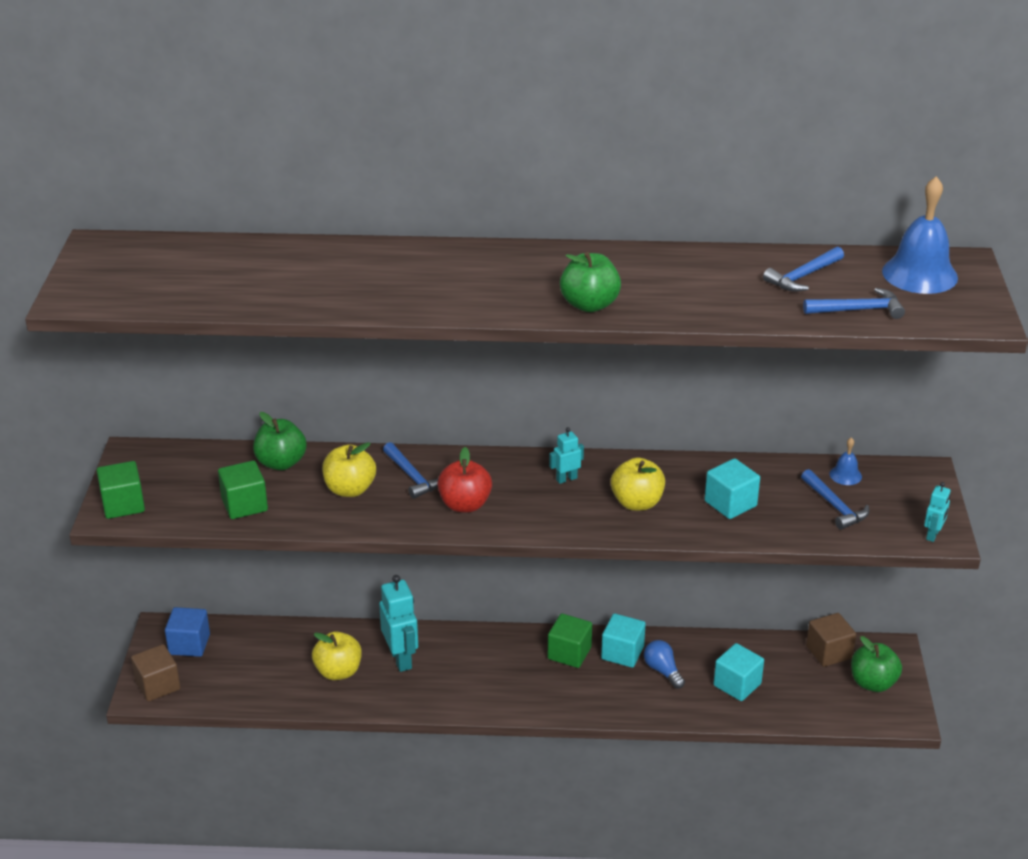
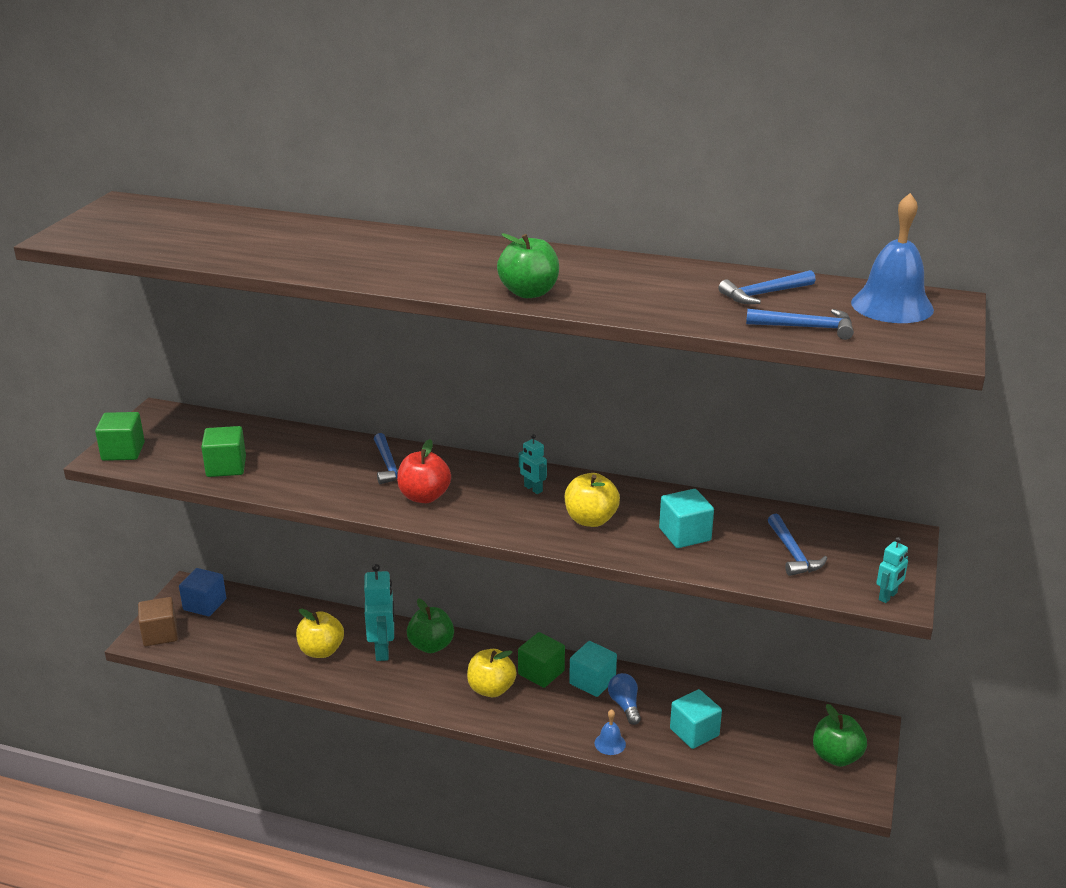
camera: 15 degrees right, 5 degrees down
green apple [253,412,307,470] -> green apple moved to [407,598,454,653]
yellow apple [322,442,376,497] -> yellow apple moved to [467,649,517,697]
turquoise robot [549,427,584,484] -> turquoise robot turned 120 degrees counterclockwise [519,434,547,494]
brown cube [806,613,856,667] -> none
blue bell [830,437,862,485] -> blue bell moved to [595,709,626,755]

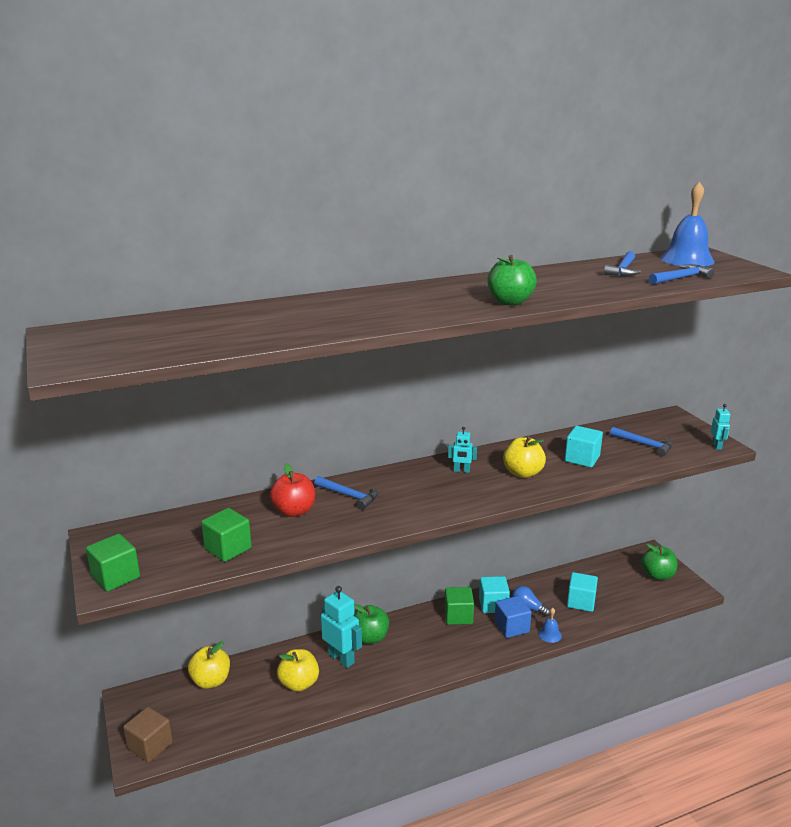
camera: 40 degrees left, 5 degrees down
blue cube [179,568,226,616] -> blue cube moved to [494,596,532,638]
red apple [397,439,451,503] -> red apple moved to [270,463,315,517]
yellow apple [467,649,517,697] -> yellow apple moved to [188,641,230,689]

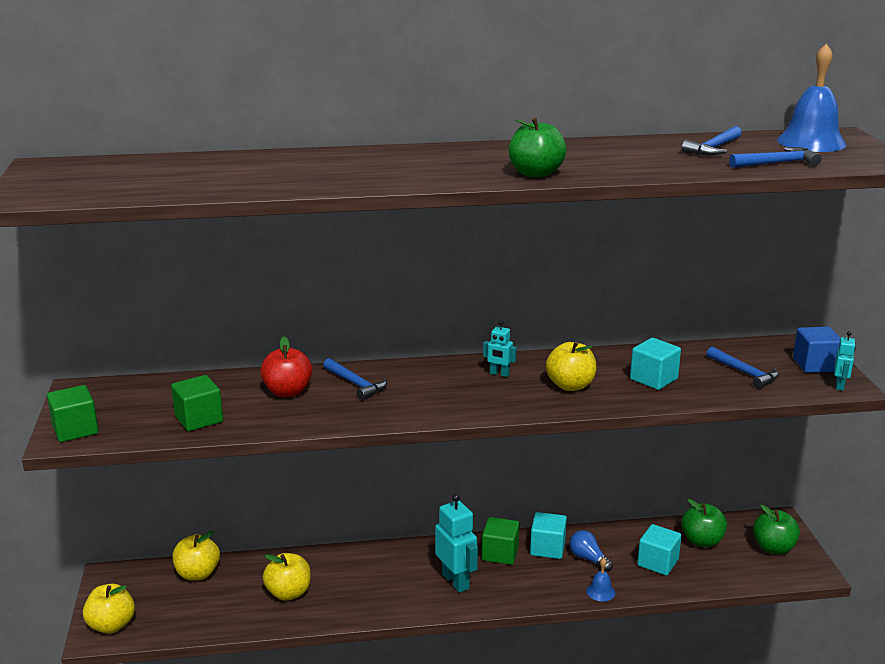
camera: 15 degrees right, 0 degrees up
brown cube [123,707,173,763] -> yellow apple [83,584,135,634]
turquoise robot [321,586,362,668] -> turquoise robot moved to [435,494,478,593]
green apple [353,604,389,644] -> green apple moved to [681,499,727,547]
blue cube [494,596,532,638] -> blue cube moved to [793,327,840,373]

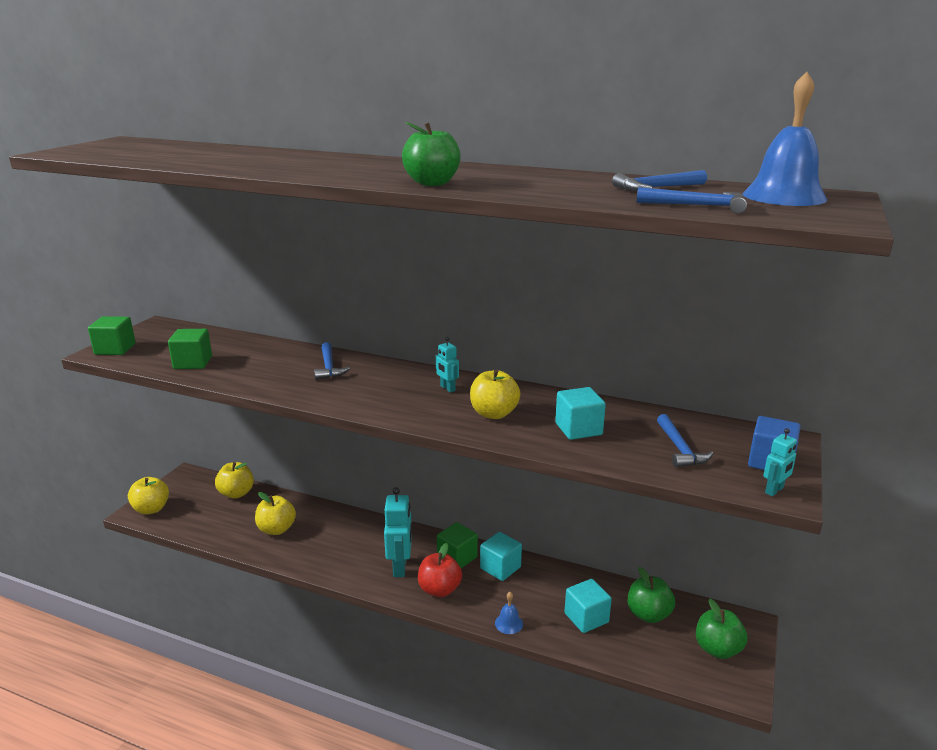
camera: 30 degrees right, 0 degrees up
red apple [260,336,312,397] -> red apple moved to [418,543,462,597]
blue light bulb [569,530,613,572] -> none

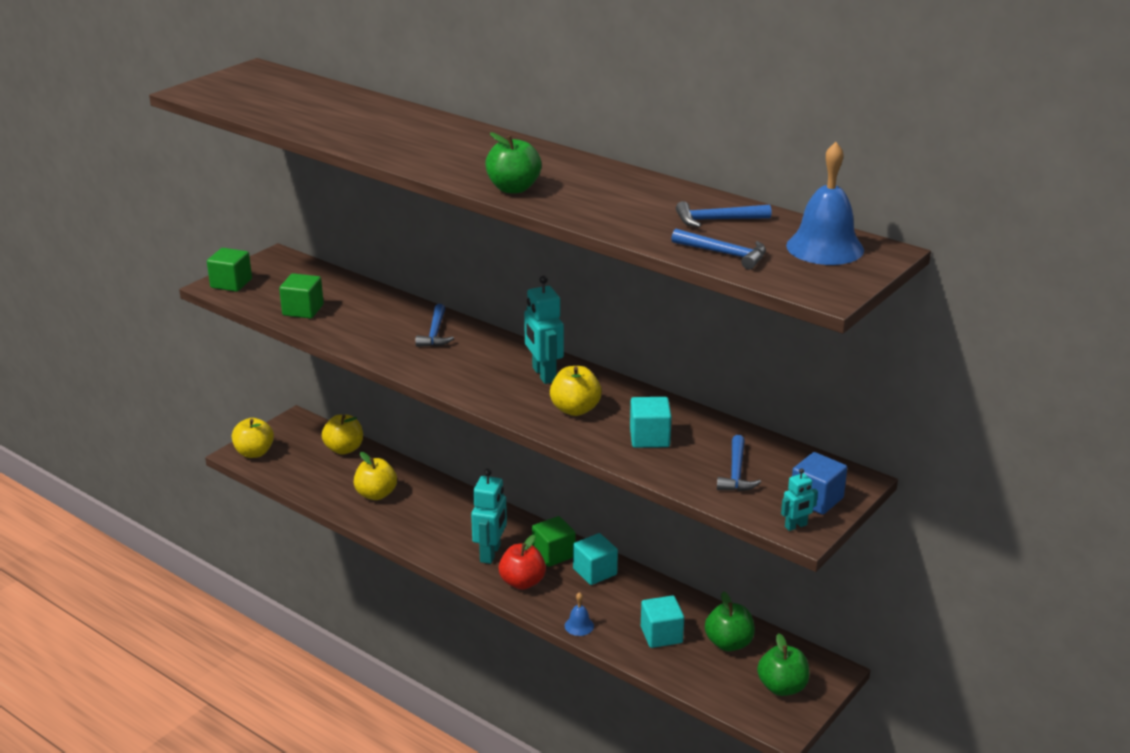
camera: 15 degrees right, 5 degrees up
turquoise robot [436,337,459,393] -> turquoise robot [524,276,564,384], size x1.87

